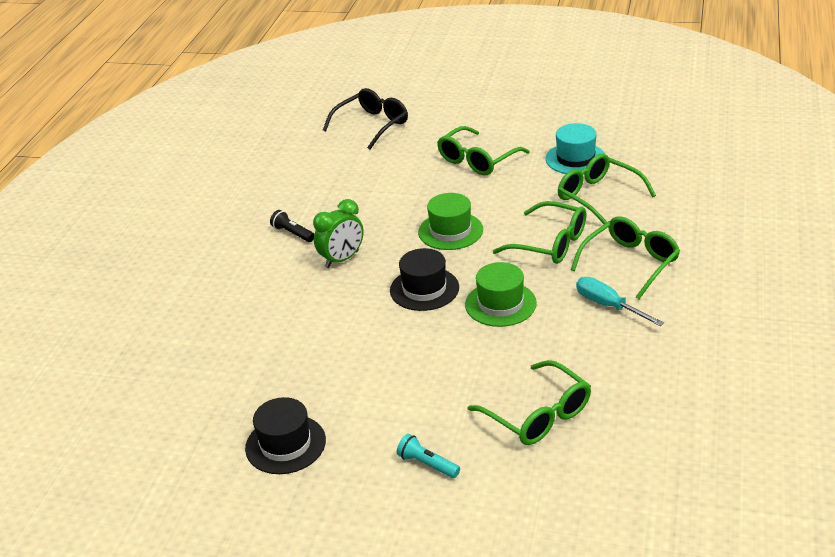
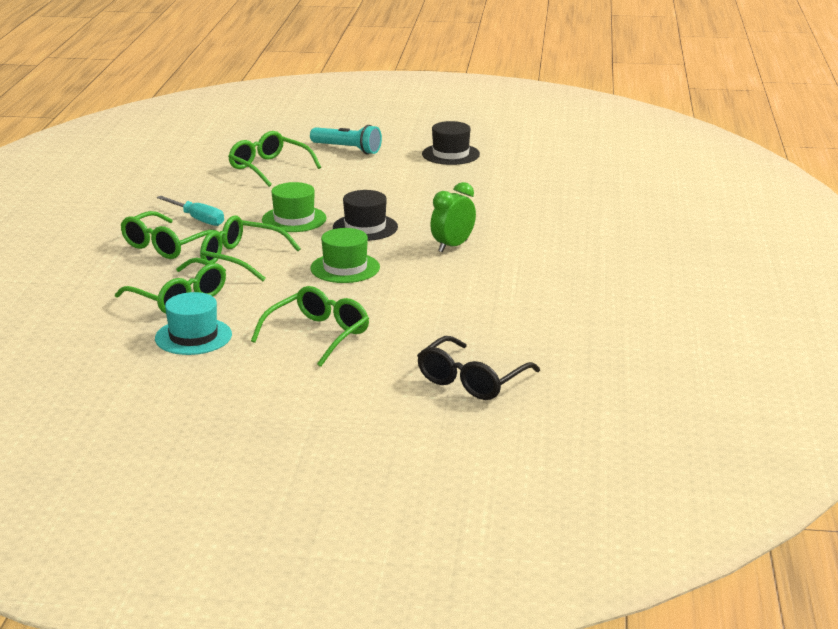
camera: 170 degrees right, 10 degrees down
black flashlight [270,210,314,242] -> none
turquoise flashlight [397,434,460,478] -> turquoise flashlight [310,125,382,154], size x1.63

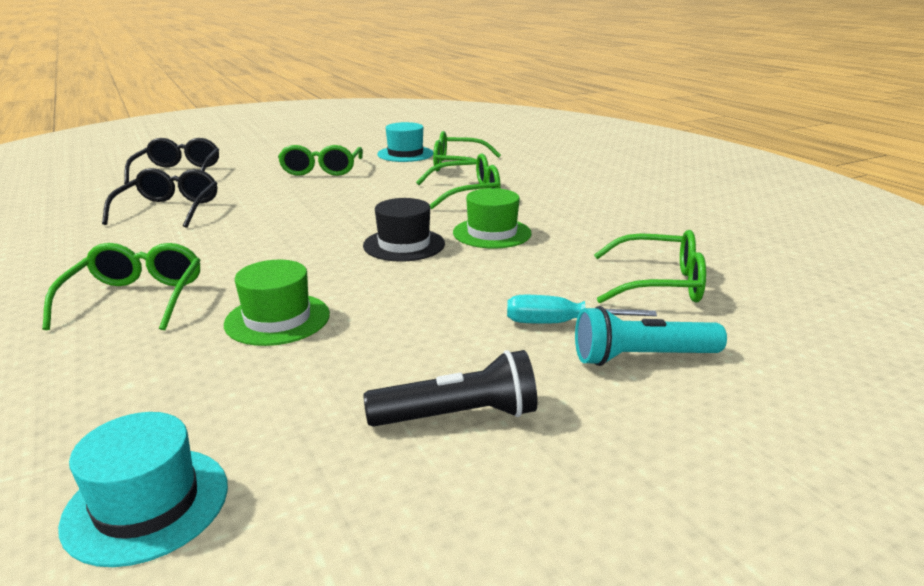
camera: 145 degrees right, 0 degrees up
green glasses [121,211,220,259] -> green glasses moved to [42,243,201,330]
turquoise screwdriver [157,196,224,226] -> turquoise screwdriver moved to [507,295,657,324]
green hat [310,228,380,283] -> green hat moved to [224,260,330,346]
black hat [422,121,480,165] -> black flashlight [363,350,537,427]
green clock [430,182,476,252] -> none
none -> turquoise hat [58,412,228,567]
none -> black glasses [102,168,217,228]

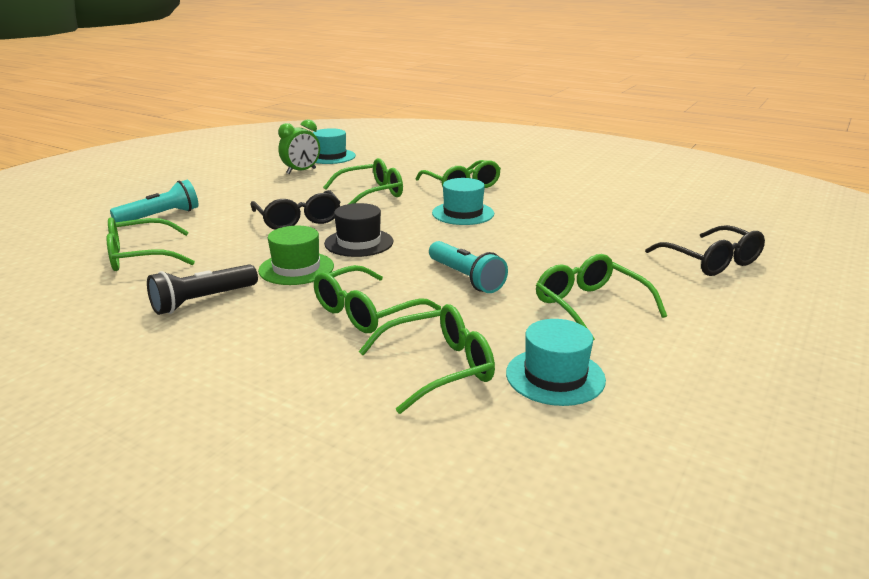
camera: 150 degrees right, 0 degrees up
black glasses [102,168,217,228] -> black glasses moved to [251,190,341,230]
green hat [224,260,330,346] -> green glasses [323,158,403,204]
black flashlight [363,350,537,427] -> black flashlight moved to [147,264,258,315]
turquoise screwdriver [507,295,657,324] -> none
none -> green clock [278,119,320,174]
none -> turquoise flashlight [429,241,508,293]
none -> turquoise hat [432,178,494,225]

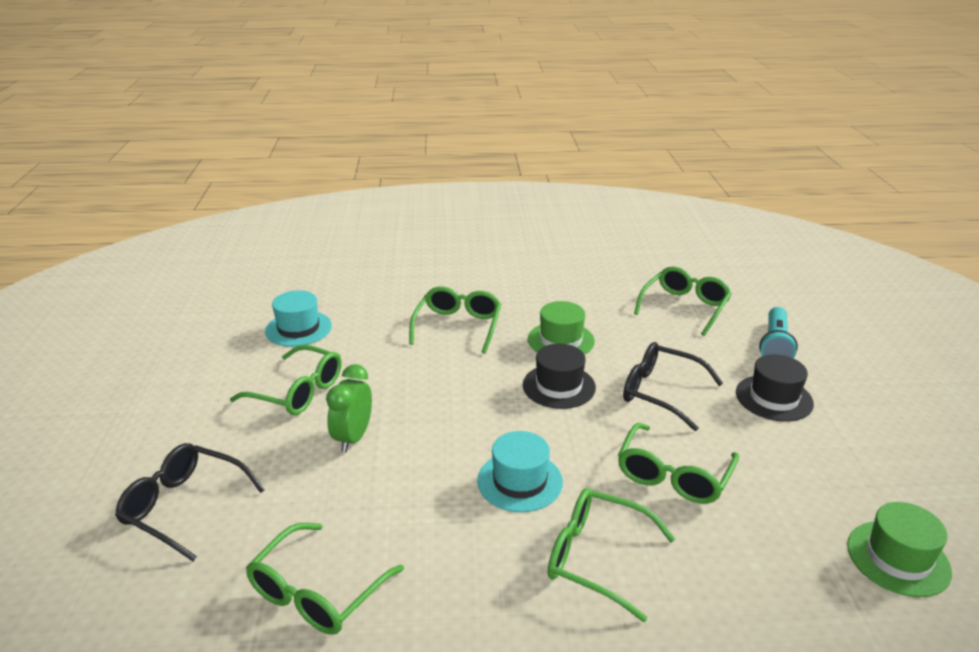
camera: 145 degrees right, 5 degrees up
black flashlight [147,264,258,315] -> none
green clock [278,119,320,174] -> green clock moved to [326,364,372,453]
turquoise hat [313,128,356,164] -> green hat [847,502,952,597]
green glasses [358,304,495,414] -> green glasses moved to [246,523,404,635]
turquoise flashlight [429,241,508,293] -> none
none -> black hat [736,354,814,422]

